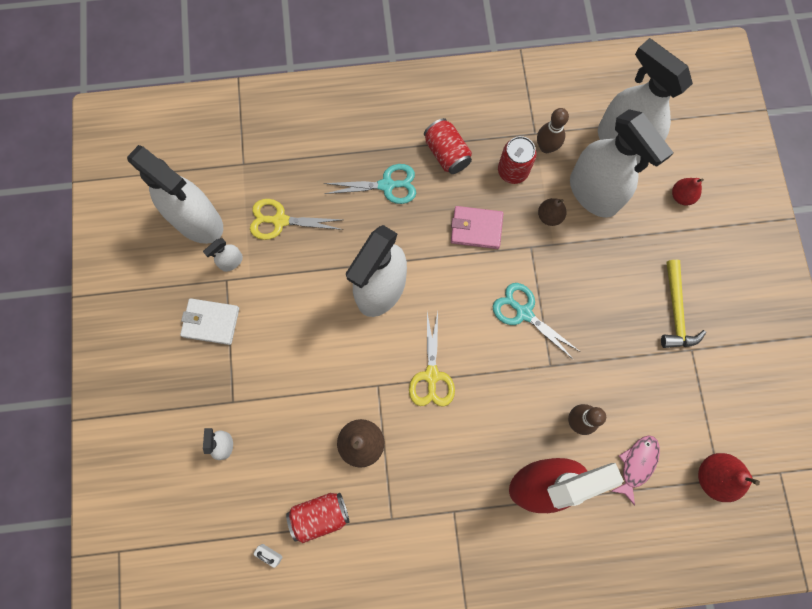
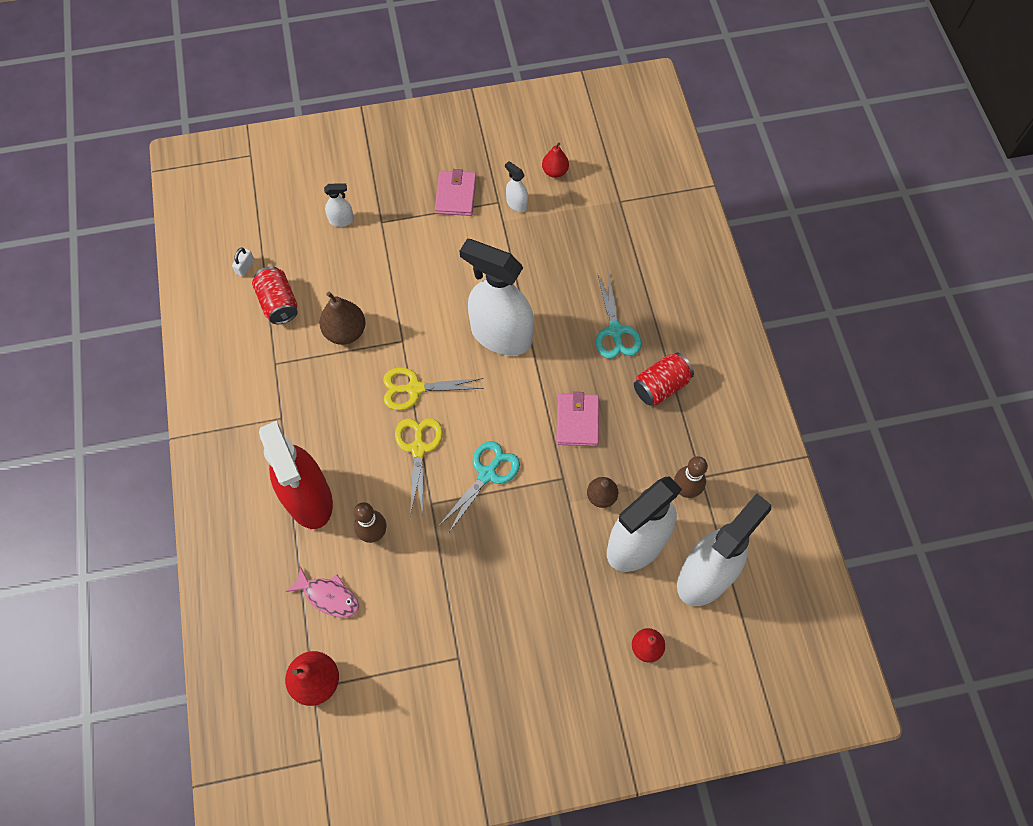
camera: 85 degrees right, 10 degrees down
white spray bottle [127,145,223,244] -> red pear [542,142,569,178]
white wallet [180,298,239,345] -> pink wallet [435,169,476,216]
yellow scissors [250,199,343,240] -> yellow scissors moved to [395,418,443,516]
red can [498,136,536,184] -> none
yellow hammer [661,260,706,348] -> none

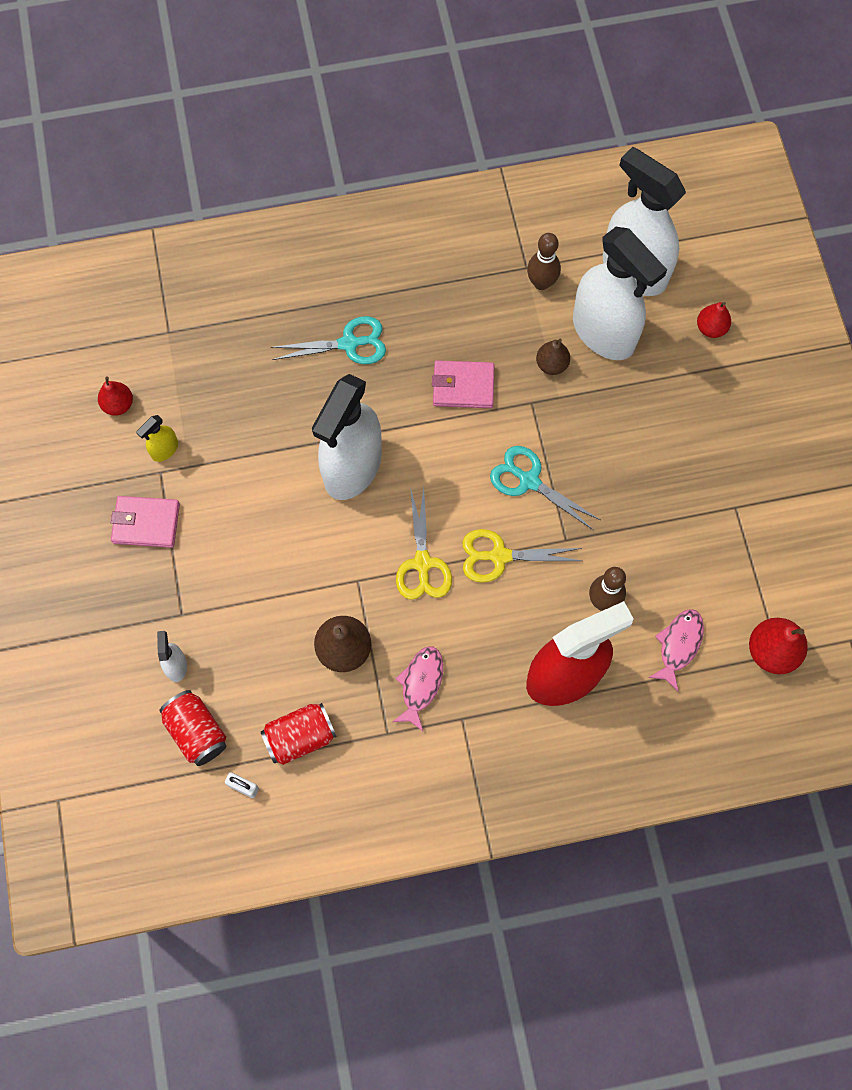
camera: 90 degrees left, 5 degrees up
white spray bottle [505,161,528,212] -> yellow spray bottle [136,415,178,462]
red can [634,352,694,405] -> red can moved to [159,690,226,766]
none -> pink fish [392,647,443,731]

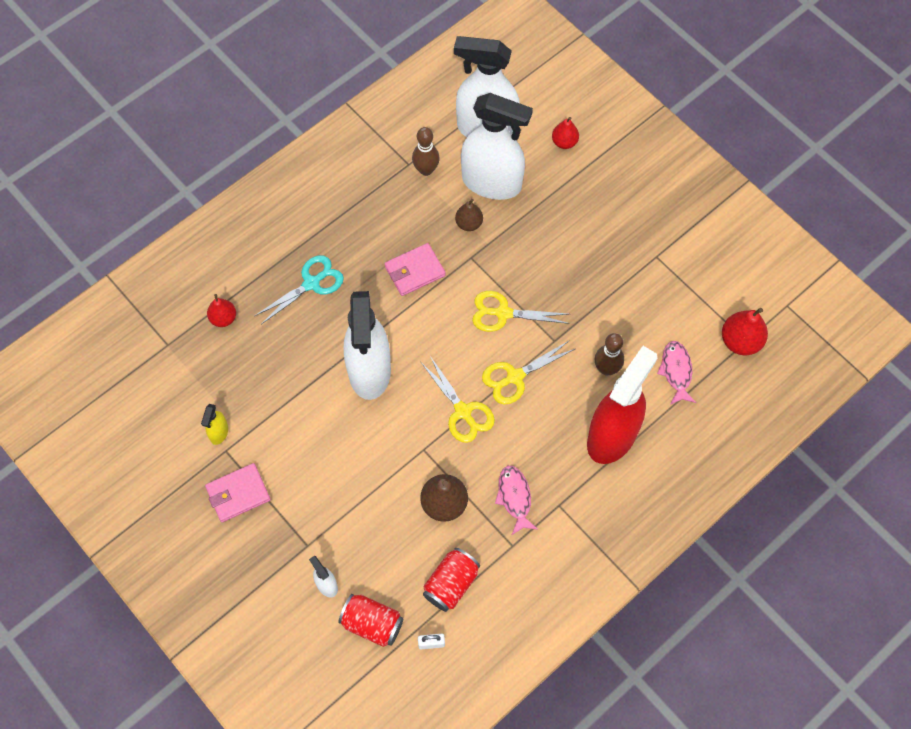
camera: 30 degrees left, 5 degrees down
red pear [98,377,133,416] -> red pear moved to [207,294,236,327]
turquoise scissors [490,446,600,530] -> yellow scissors [472,291,570,332]

